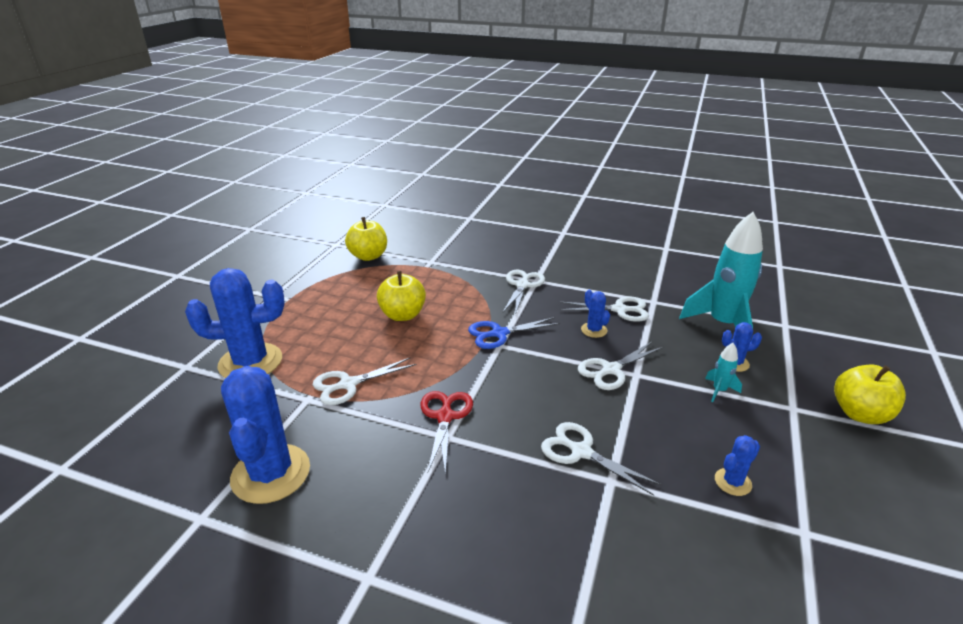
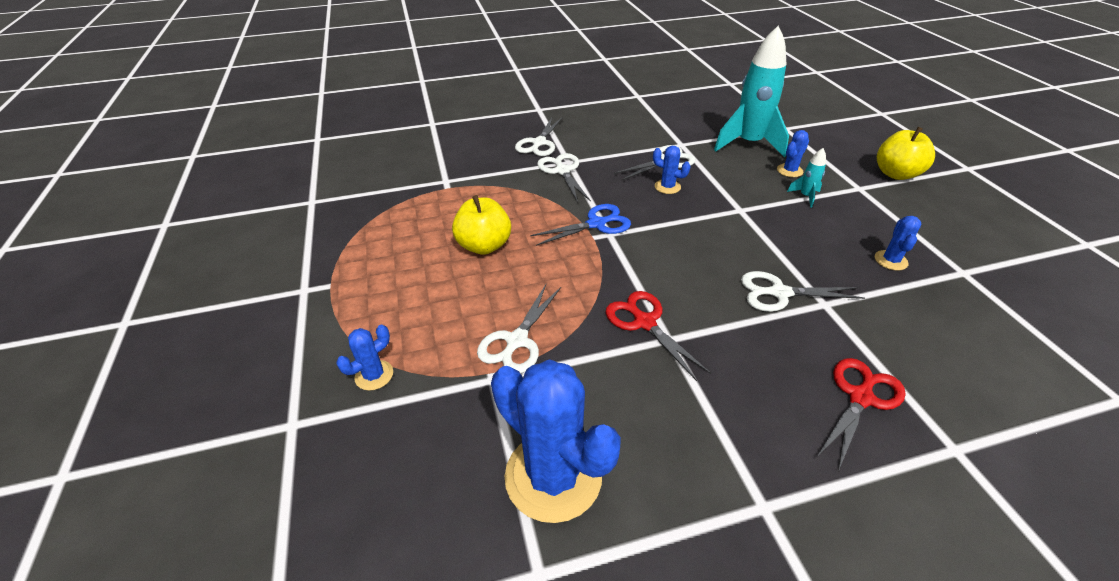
camera: 35 degrees left, 10 degrees up
blue cactus [185,268,285,378] -> blue cactus [336,325,393,391], size x0.46
yellow apple [345,217,387,261] -> none
blue scissors [468,317,560,349] -> blue scissors turned 150 degrees counterclockwise [530,204,631,246]
white scissors [578,341,663,390] -> white scissors moved to [515,117,563,156]
none -> red scissors [817,358,906,471]

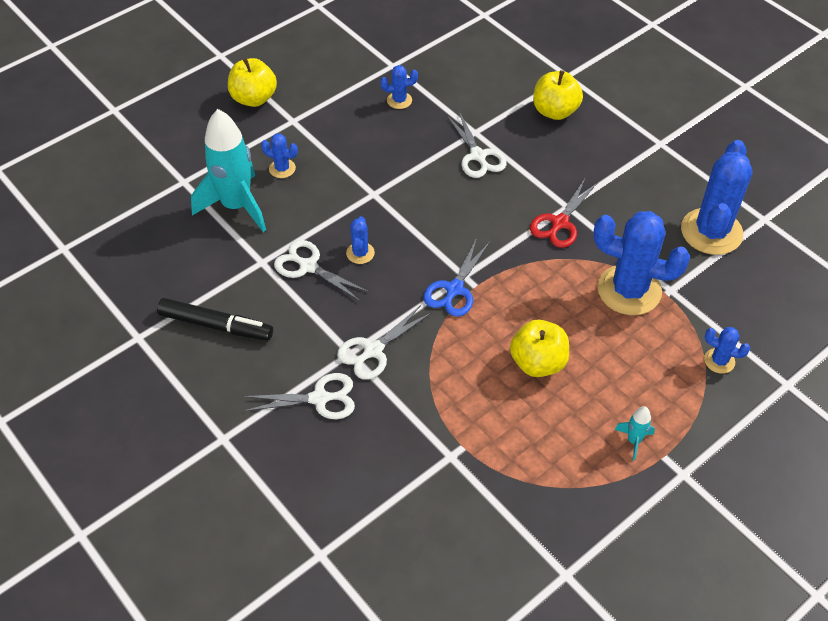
camera: 115 degrees left, 10 degrees up
white scissors [477,284,561,373] -> blue cactus [593,211,690,315]
blue scissors [530,204,631,246] -> blue scissors turned 105 degrees counterclockwise [423,238,490,317]
turquoise rocket [787,148,826,208] -> turquoise rocket moved to [615,406,655,461]
red scissors [817,358,906,471] -> yellow apple [533,70,583,120]
none -> black marker [157,298,273,341]

